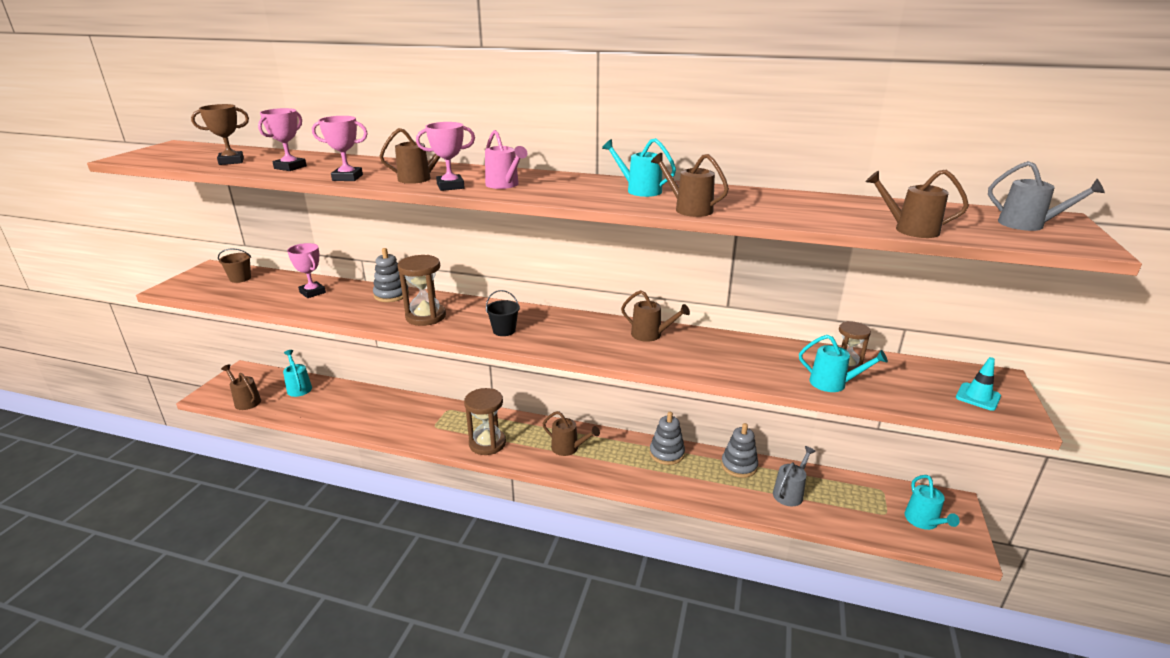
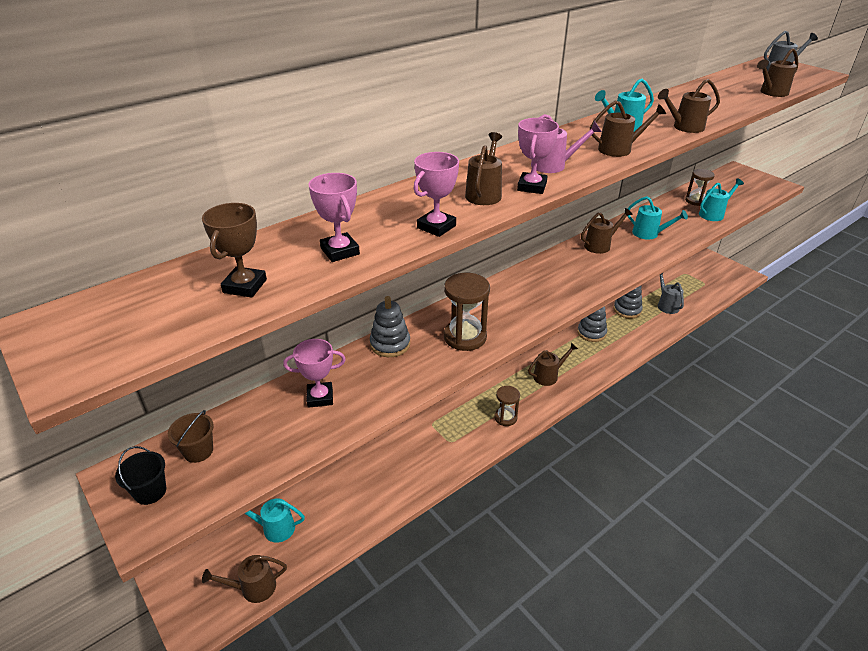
camera: 55 degrees left, 10 degrees up
brown hourglass [464,388,506,455] -> brown hourglass [494,386,520,426], size x0.64
black bucket [486,290,520,336] -> black bucket moved to [115,446,166,505]
turquoise watering can [904,475,960,530] -> turquoise watering can moved to [628,196,688,240]
turquoise traffic cone [956,357,1001,411] -> none
none -> brown watering can [590,101,666,157]

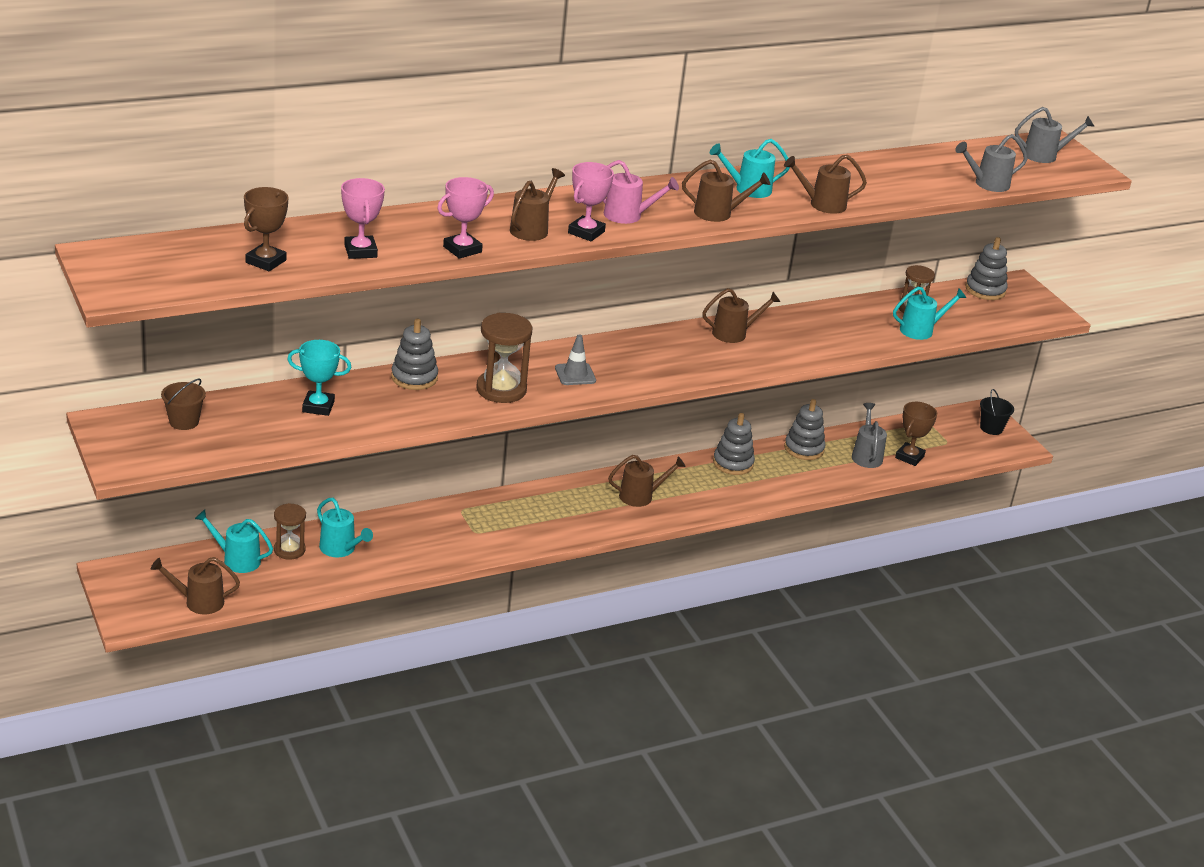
camera: 10 degrees right, 5 degrees down
black bucket [115,446,166,505] -> black bucket moved to [980,389,1014,435]
pink trophy [283,339,346,408] -> turquoise trophy [287,340,351,416]
brown hourglass [494,386,520,426] -> brown hourglass moved to [274,503,306,560]
turquoise watering can [628,196,688,240] -> turquoise watering can moved to [317,498,373,557]
brown watering can [757,48,798,97] -> grey watering can [955,134,1028,192]
none -> grey traffic cone [555,334,596,385]
none -> brown trophy [895,402,937,466]
none -> grey stacking toy [966,237,1008,300]

